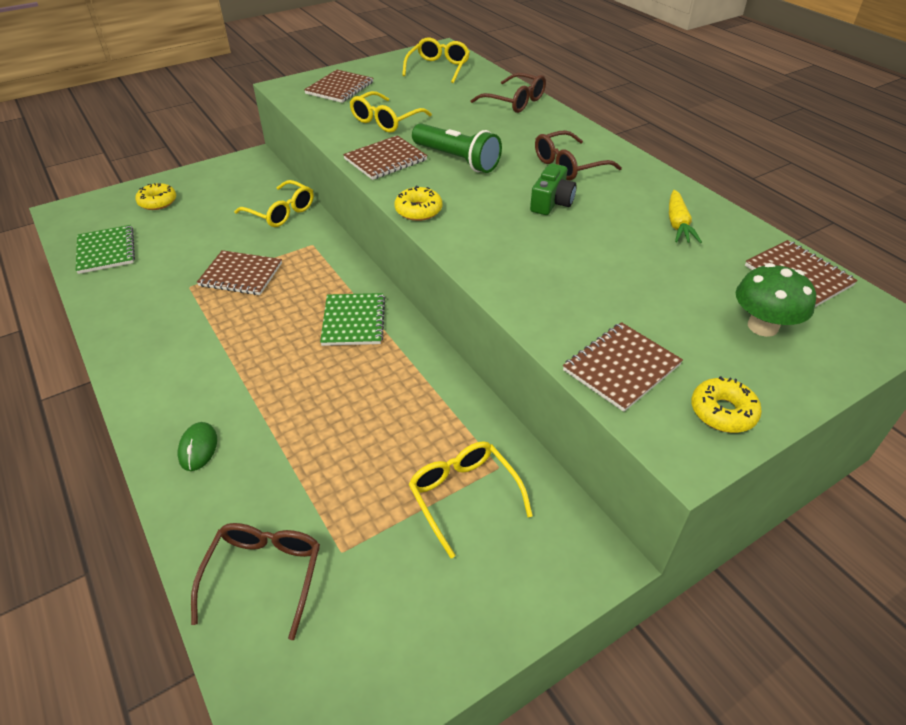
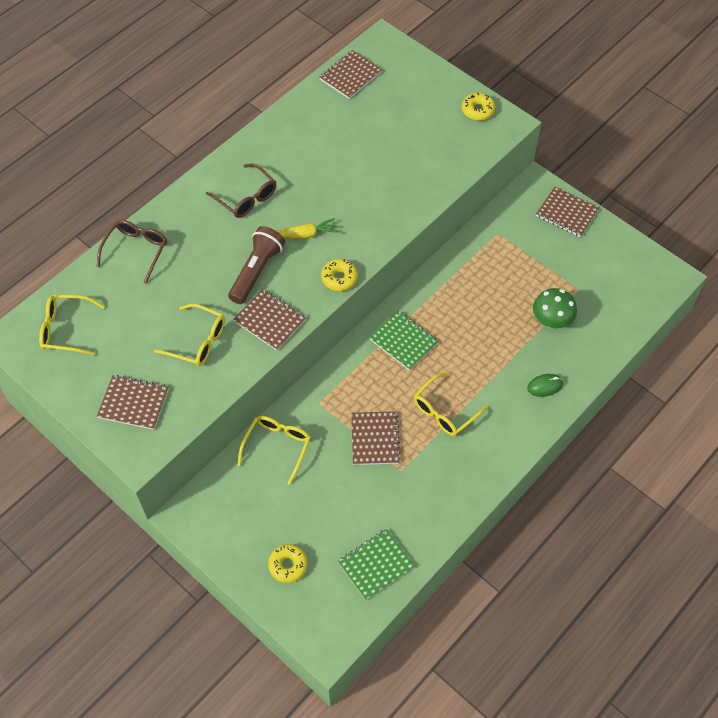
camera: 105 degrees left, 15 degrees up
brown glasses [191,523,320,640] -> none
green notebook [320,293,385,346] -> green notebook turned 60 degrees clockwise [369,311,438,370]
yellow glasses [408,441,533,558] -> yellow glasses moved to [414,373,488,436]
green flashlight [412,123,502,173] -> brown flashlight [228,226,285,304]
green camera [530,163,577,215] -> none
brown notebook [563,322,683,412] -> brown notebook moved to [536,187,599,237]
yellow carrot [669,190,702,243] -> yellow carrot moved to [277,218,338,239]
green mushroom [736,263,816,337] -> green mushroom moved to [533,288,577,328]

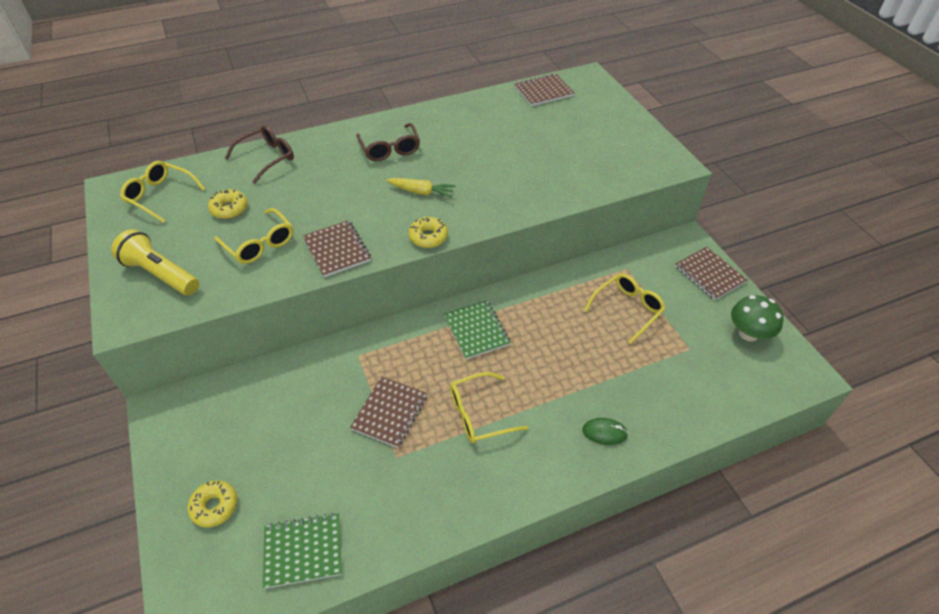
camera: 25 degrees right, 10 degrees down
brown notebook [97,375,169,430] -> yellow flashlight [111,229,199,295]
brown flashlight [228,226,285,304] -> none
yellow glasses [238,416,311,485] -> yellow glasses moved to [584,273,666,344]
yellow donut [462,93,495,120] -> yellow donut moved to [208,189,248,219]
green mushroom [533,288,577,328] -> green mushroom moved to [731,295,784,341]

